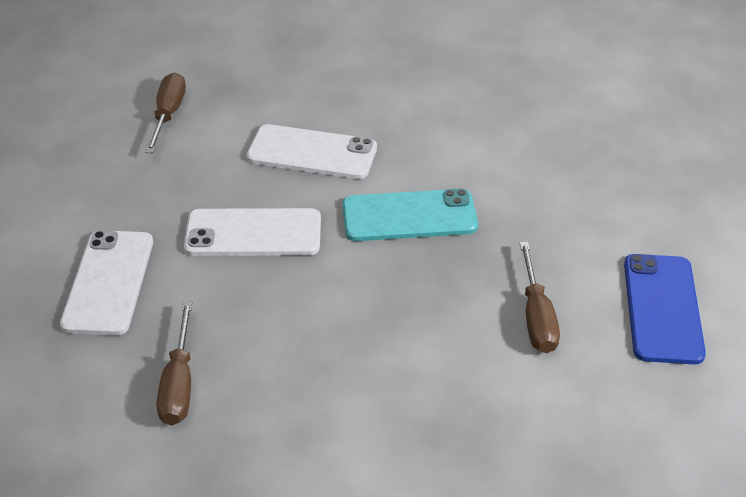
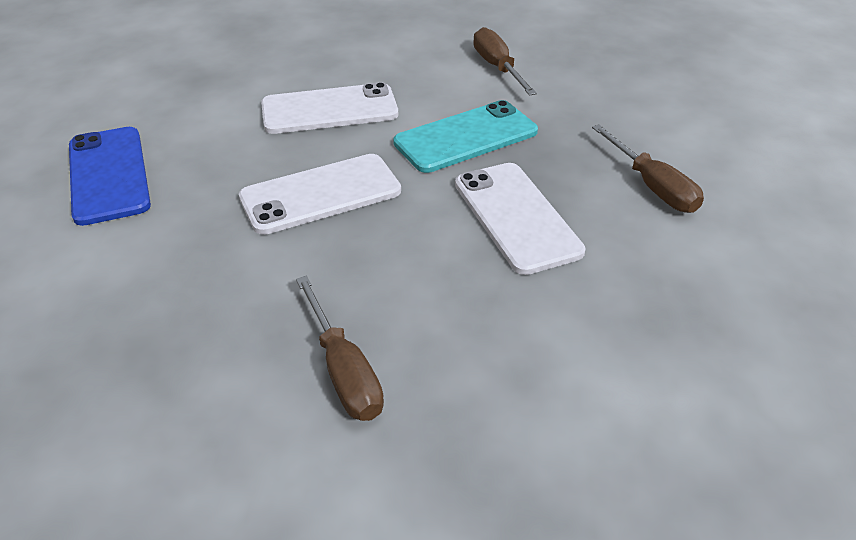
camera: 25 degrees left, 0 degrees up
white phone [60,230,153,335] -> white phone moved to [455,163,586,275]
brown screwdriver [145,72,186,153] -> brown screwdriver moved to [473,27,537,96]
blue phone [624,254,706,365] -> blue phone moved to [69,127,151,226]

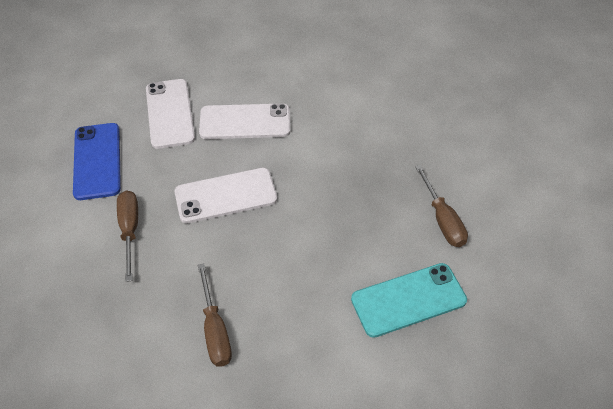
camera: 10 degrees right, 10 degrees up
turquoise phone [393,100,538,173] -> turquoise phone moved to [351,263,467,338]
white phone [455,163,586,275] -> white phone moved to [146,79,195,149]
brown screwdriver [473,27,537,96] -> brown screwdriver moved to [117,191,138,282]

